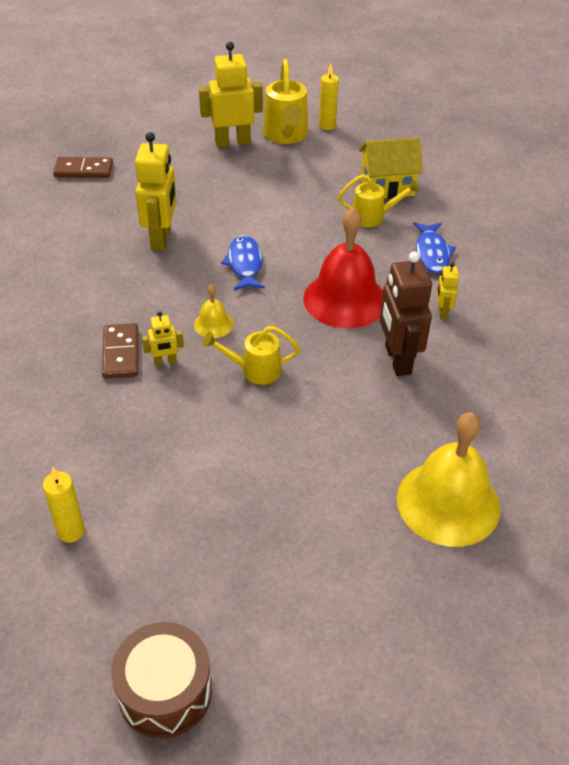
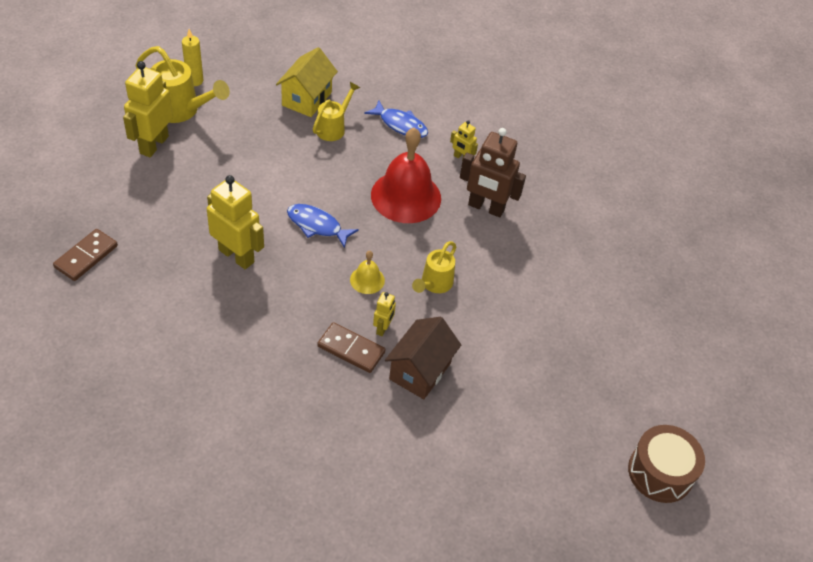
camera: 60 degrees left, 5 degrees up
yellow candle [43,467,85,543] -> none
yellow bell [397,412,501,547] -> none
none -> brown house [385,317,461,399]

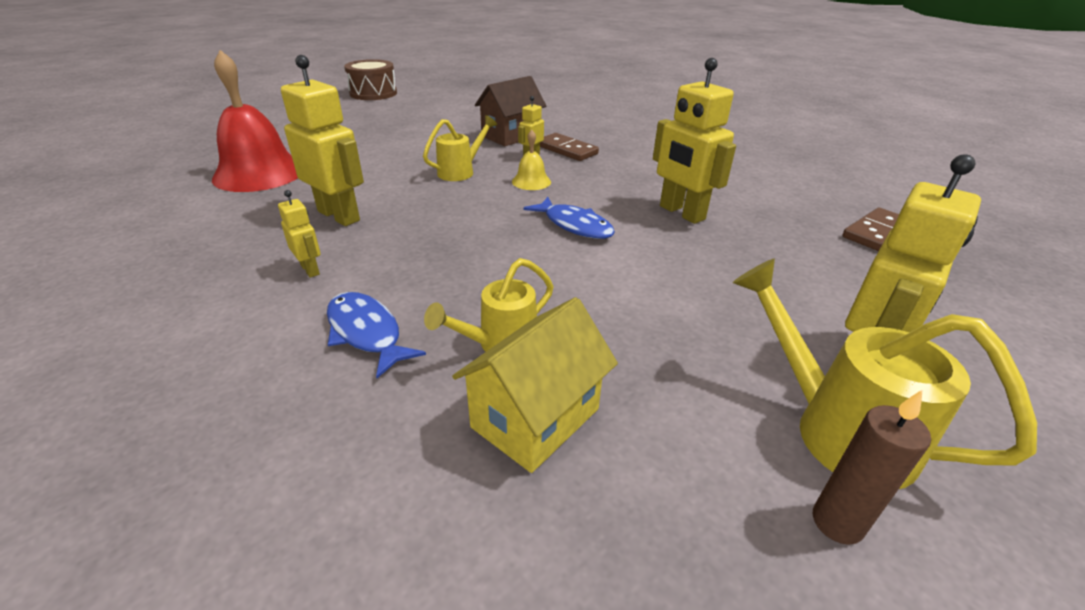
camera: 160 degrees left, 15 degrees down
yellow candle [182,29,203,86] -> brown candle [813,389,931,545]
red bell [371,128,441,223] -> red bell moved to [212,50,298,192]
brown robot [460,128,526,217] -> yellow robot [281,55,364,226]

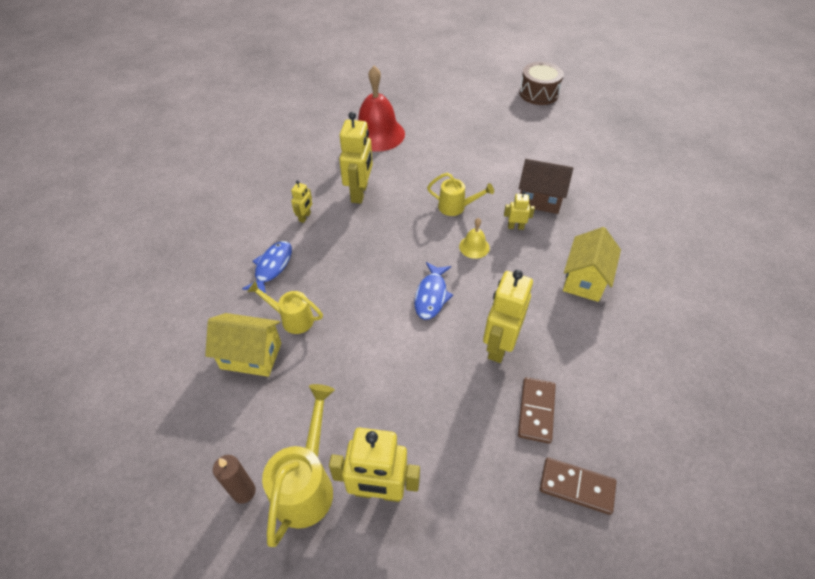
camera: 60 degrees right, 15 degrees up
brown domino [540,133,599,161] -> brown domino moved to [518,377,556,444]
none -> yellow house [563,227,621,302]

